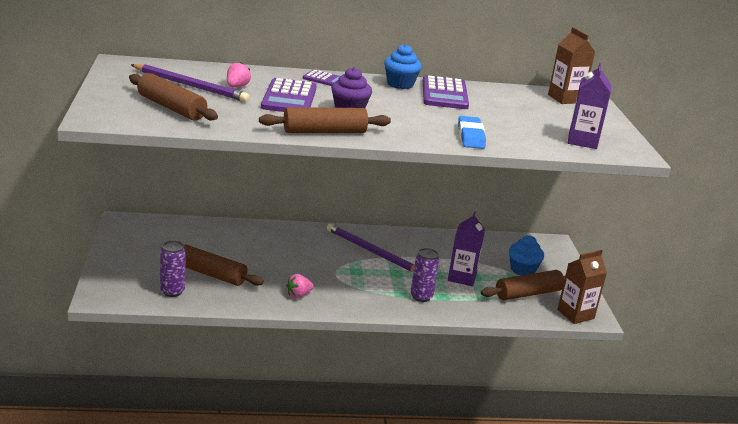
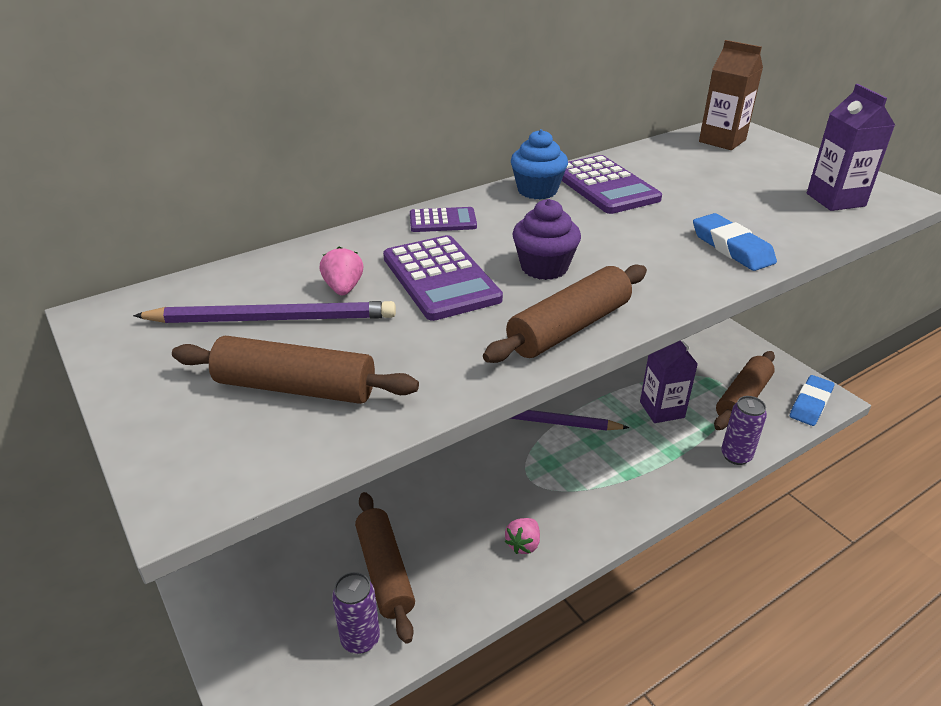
camera: 25 degrees left, 10 degrees up
brown rolling pin [161,245,264,286] -> brown rolling pin turned 75 degrees clockwise [355,492,415,644]
purple can [411,248,439,302] -> purple can moved to [721,396,767,465]
blue cupcake [509,235,544,276] -> none
brown carton [557,250,607,324] -> blue eraser [790,375,834,426]

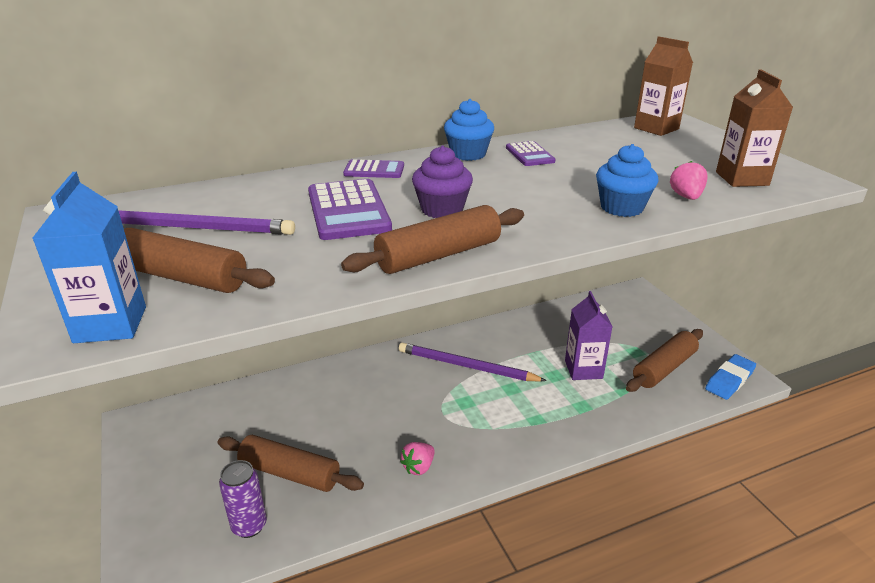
camera: 10 degrees right, 5 degrees down
pink strawberry [320,246,363,295] -> pink strawberry moved to [670,161,708,200]
brown rolling pin [355,492,415,644] -> brown rolling pin turned 60 degrees counterclockwise [218,435,364,492]
purple calculator [562,155,662,214] -> purple calculator [506,141,556,166], size x0.57
blue eraser [693,213,777,271] -> blue cupcake [596,144,659,217]
purple can [721,396,767,465] -> none
purple carton [807,84,895,211] -> brown carton [716,69,793,187]
none -> blue carton [33,172,146,343]

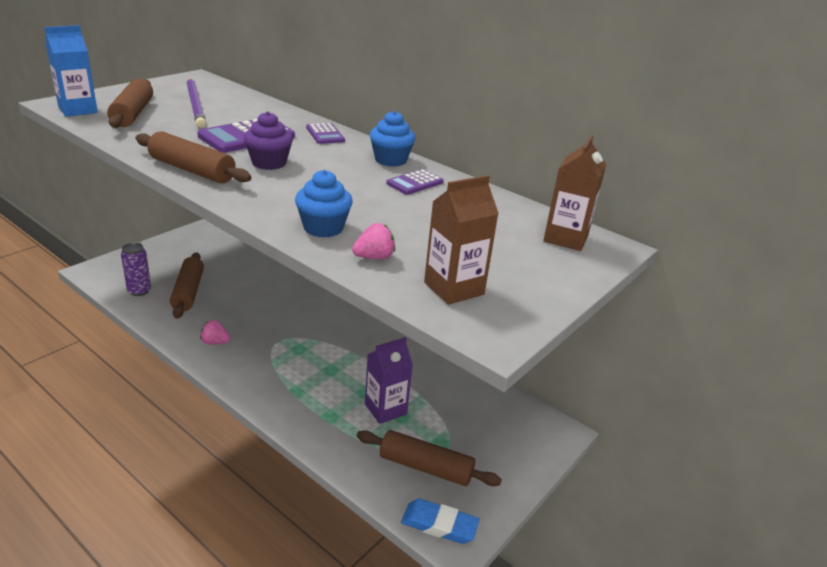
camera: 60 degrees right, 0 degrees up
purple pencil [399,342,547,382] -> none

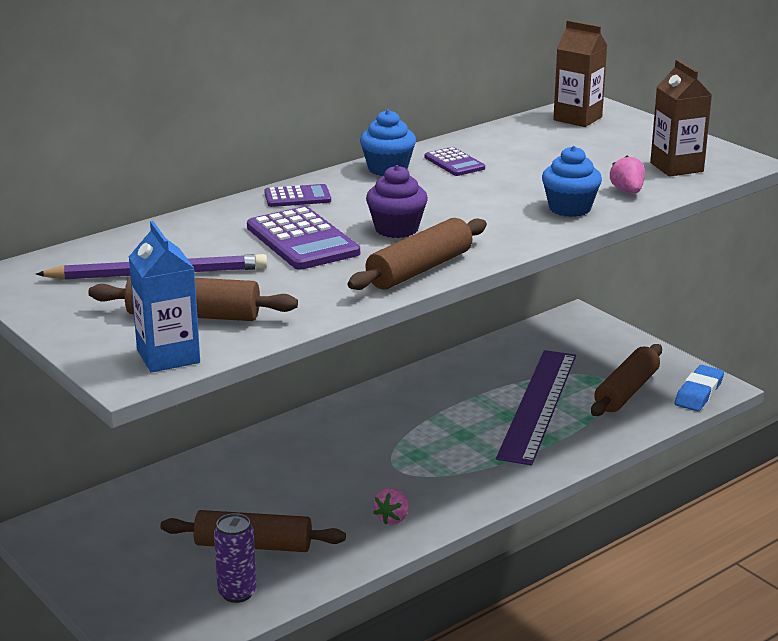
camera: 75 degrees left, 5 degrees down
purple carton [365,337,413,424] -> purple ruler [496,350,576,466]

